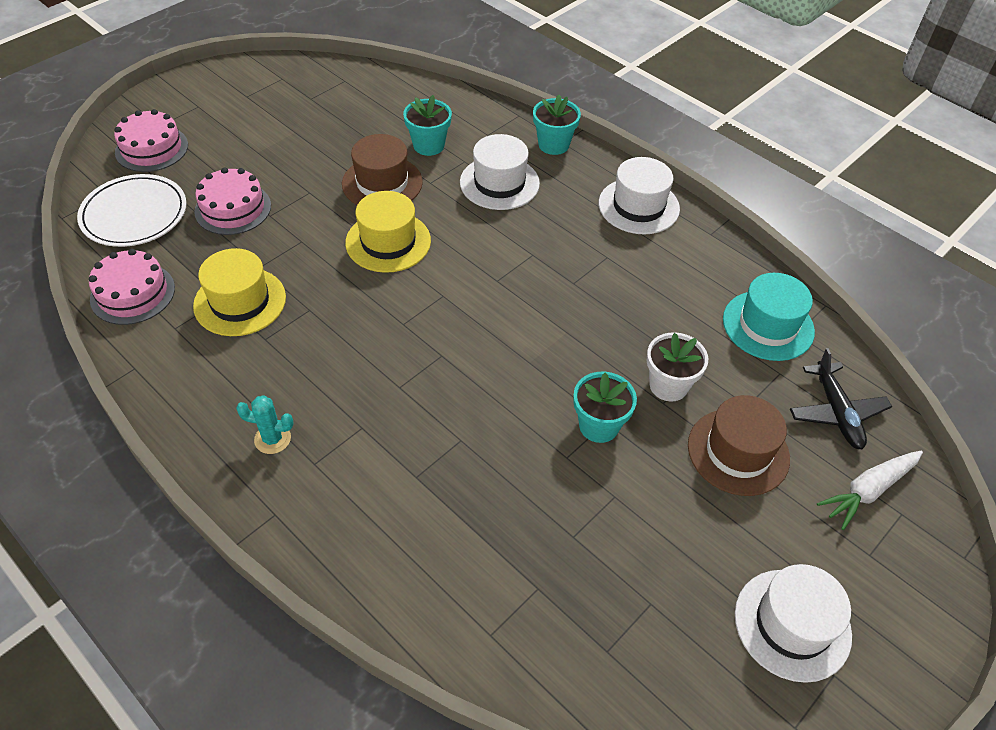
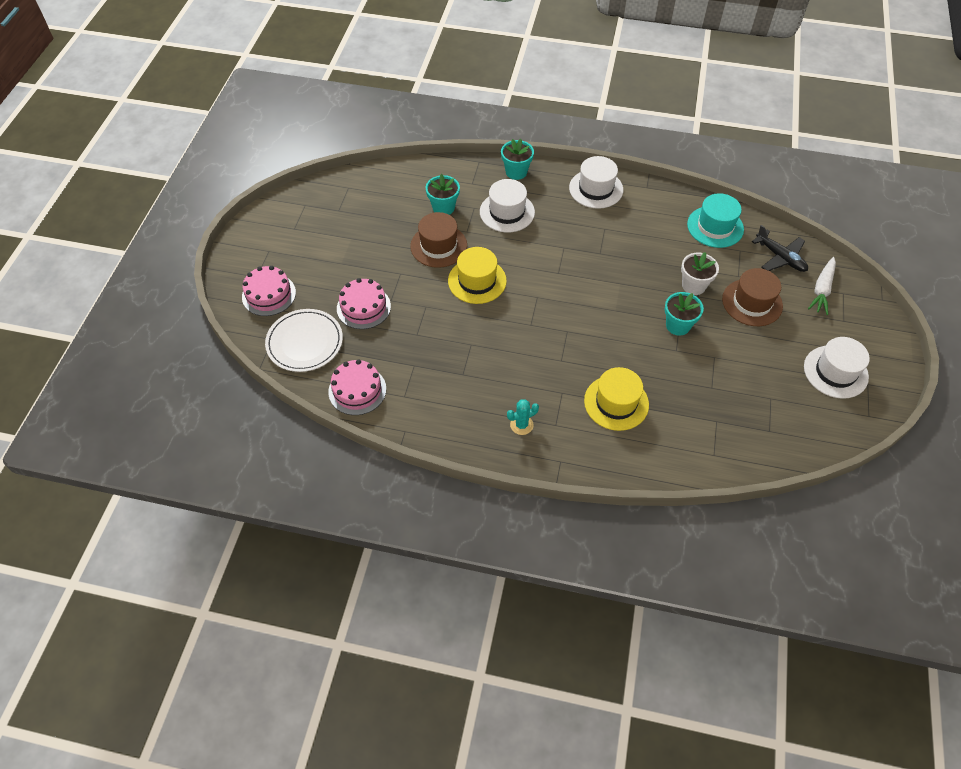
camera: 30 degrees left, 5 degrees up
yellow hat [193,248,286,336] -> yellow hat moved to [584,367,649,431]

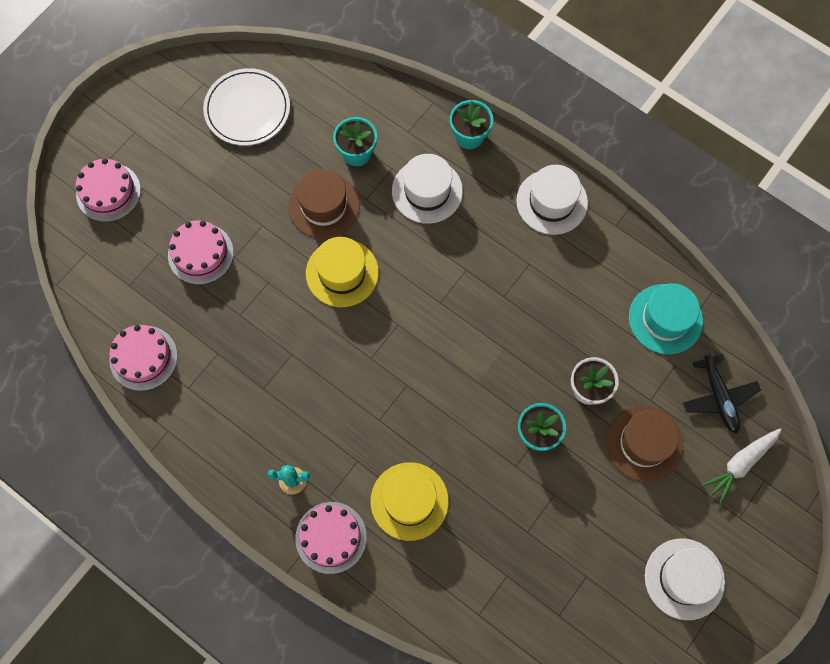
camera: 25 degrees right, 15 degrees up
white plate [265,309,343,372] -> white plate moved to [203,68,290,146]
none -> pink cake [295,502,367,574]

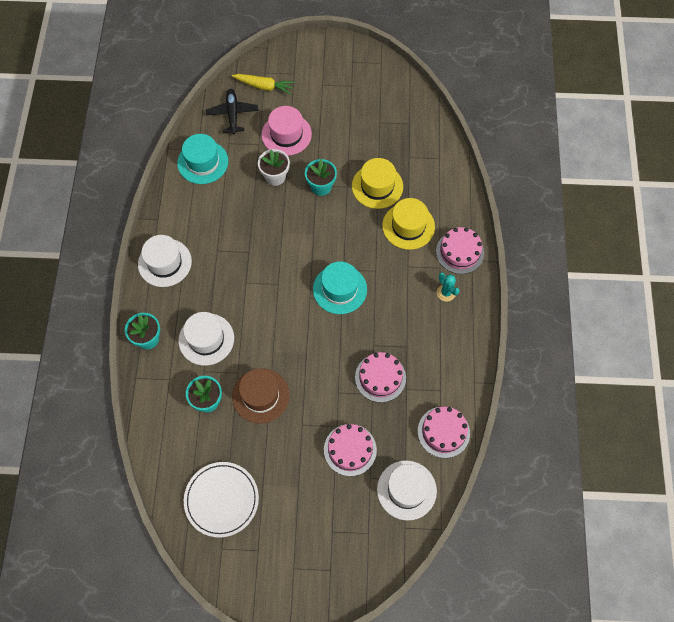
camera: 125 degrees left, 5 degrees down
pink cake [76,158,141,222] -> pink cake moved to [355,352,406,402]
yellow hat [306,237,379,307] -> yellow hat moved to [352,158,403,209]
brown hat [606,406,683,482] -> pink hat [262,106,312,156]
white hat [645,538,725,620] -> white hat moved to [377,460,437,521]
black plane [683,350,761,433] -> black plane turned 45 degrees counterclockwise [206,89,258,135]
white carrot [702,428,782,504] -> yellow carrot [232,74,295,95]
none -> turquoise hat [313,261,367,314]

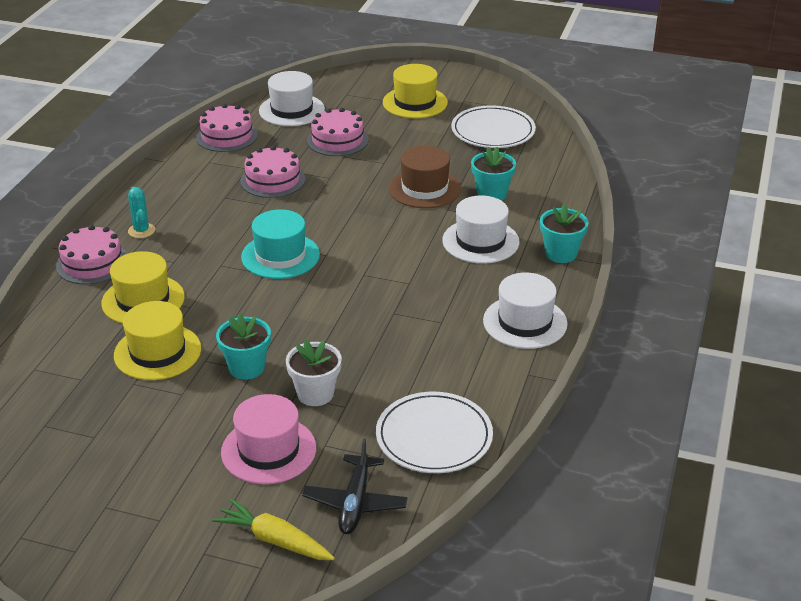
camera: 165 degrees left, 30 degrees down
turquoise hat [177,134,228,184] -> white plate [376,392,493,473]
none -> yellow hat [383,64,448,118]

